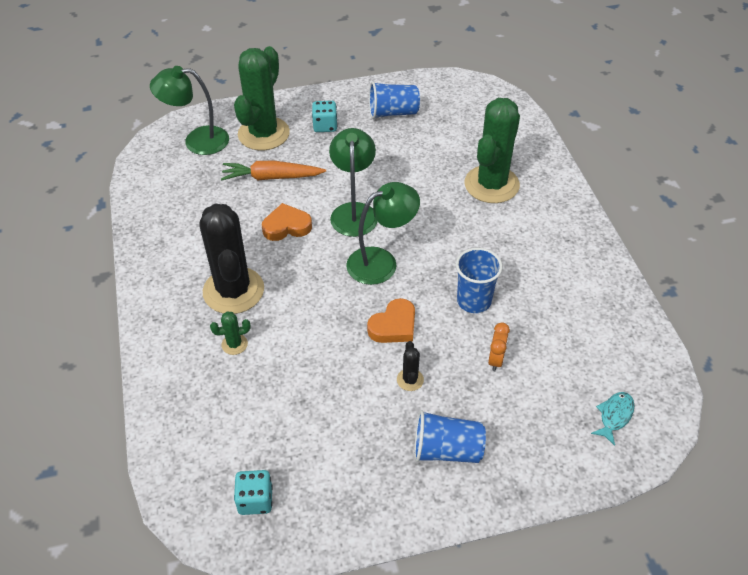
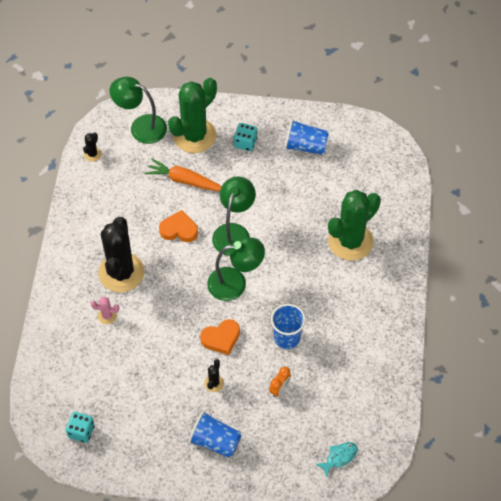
camera: 20 degrees right, 10 degrees up
green cactus [210,311,251,355] -> pink cactus [91,297,119,324]
none -> black cactus [83,132,102,162]

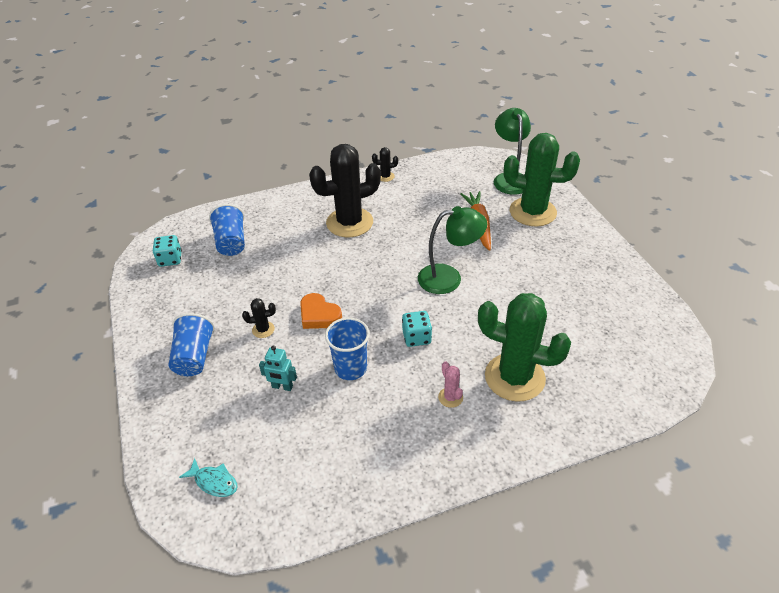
camera: 65 degrees right, 15 degrees down
black cactus [83,132,102,162] -> black cactus moved to [372,147,398,182]
pink cactus [91,297,119,324] -> pink cactus moved to [438,361,463,408]
orange heart [159,210,198,242] -> none
green lamp [207,237,265,301] -> none
turquoise dice [234,123,257,151] -> turquoise dice moved to [402,311,432,347]
orange clock [269,367,291,397] -> turquoise robot [259,346,297,391]
blue cup [284,119,329,155] -> blue cup moved to [209,204,245,256]

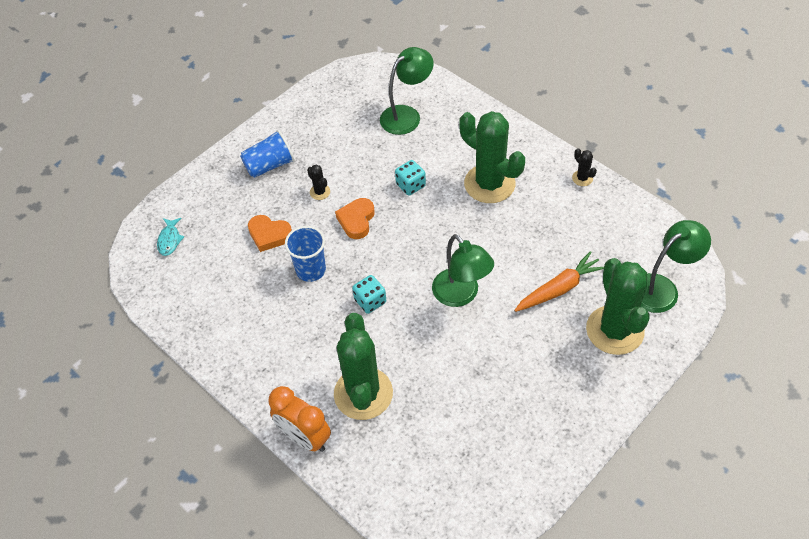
camera: 65 degrees right, 10 degrees up
turquoise dice [153,235,182,267] -> turquoise dice moved to [395,160,426,196]
blue cup [209,204,245,256] -> green lamp [380,47,433,135]
turquoise robot [259,346,297,391] -> orange heart [248,215,292,252]
black cactus [309,144,381,237] -> green cactus [459,111,525,203]
pink cactus [438,361,463,408] -> none
none -> orange clock [269,386,331,452]

